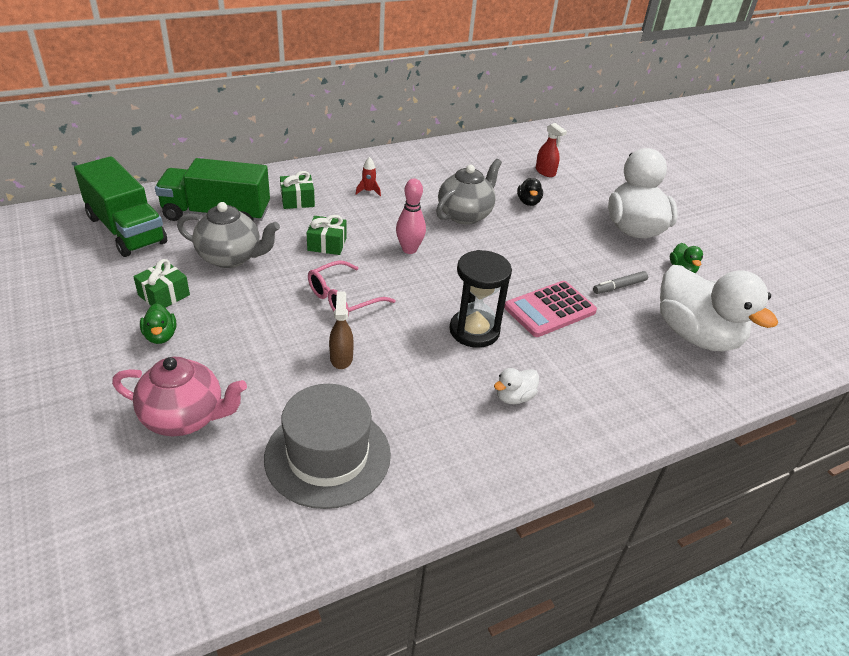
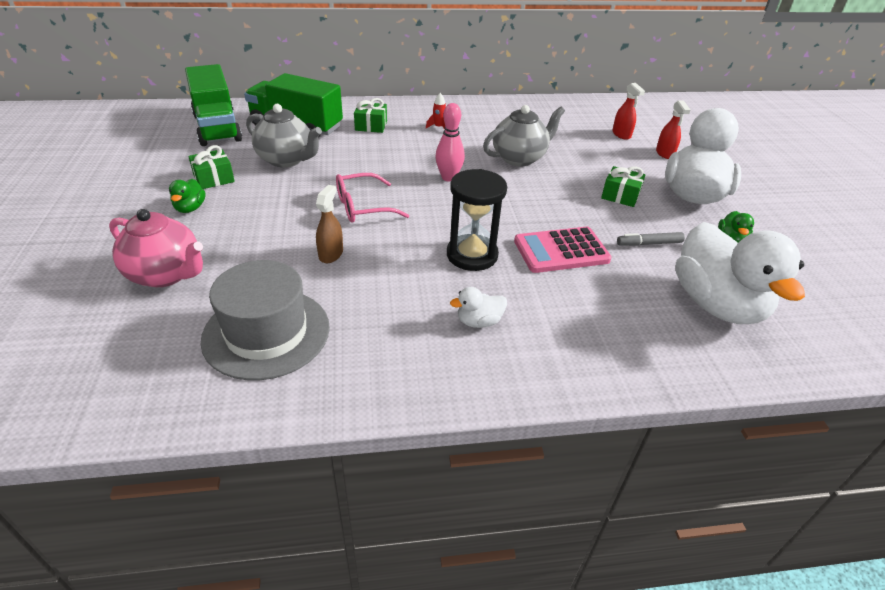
camera: 20 degrees right, 0 degrees up
green gift [307,215,347,255] -> green gift moved to [601,166,646,207]
black duck [517,178,543,206] -> none
none -> red spray bottle [656,100,690,159]

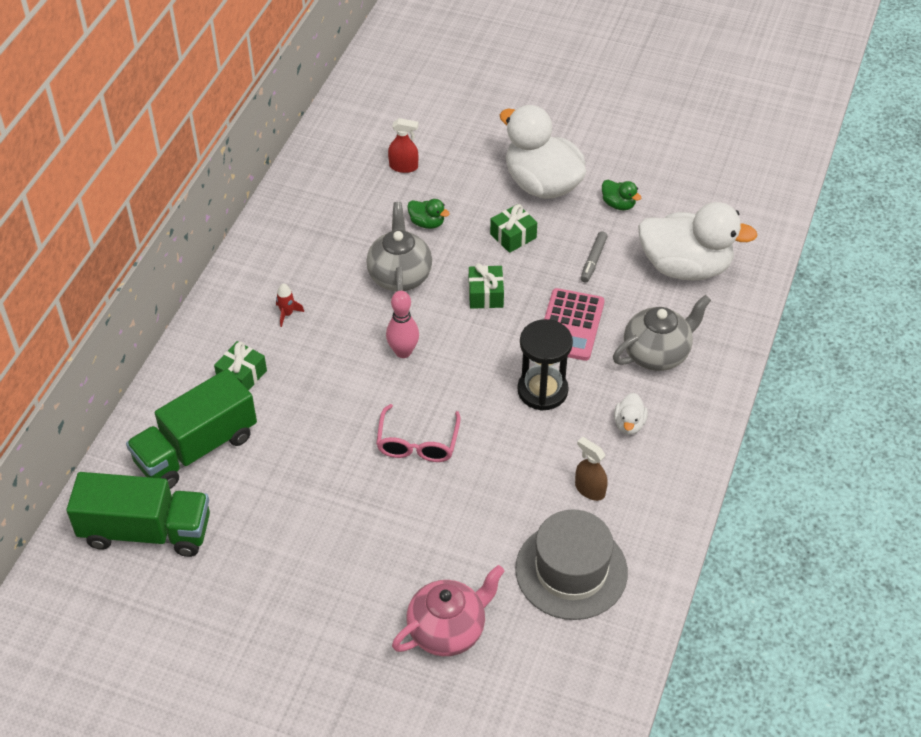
camera: 60 degrees left, 10 degrees up
green duck [169,179,205,213] -> green duck moved to [407,199,450,229]
green gift [188,145,235,189] -> green gift moved to [469,263,504,309]
grey teapot [246,104,322,167] -> grey teapot moved to [613,295,711,371]
brown spray bottle [316,185,343,263] -> brown spray bottle moved to [575,437,608,501]
red spray bottle [656,100,690,159] -> none

